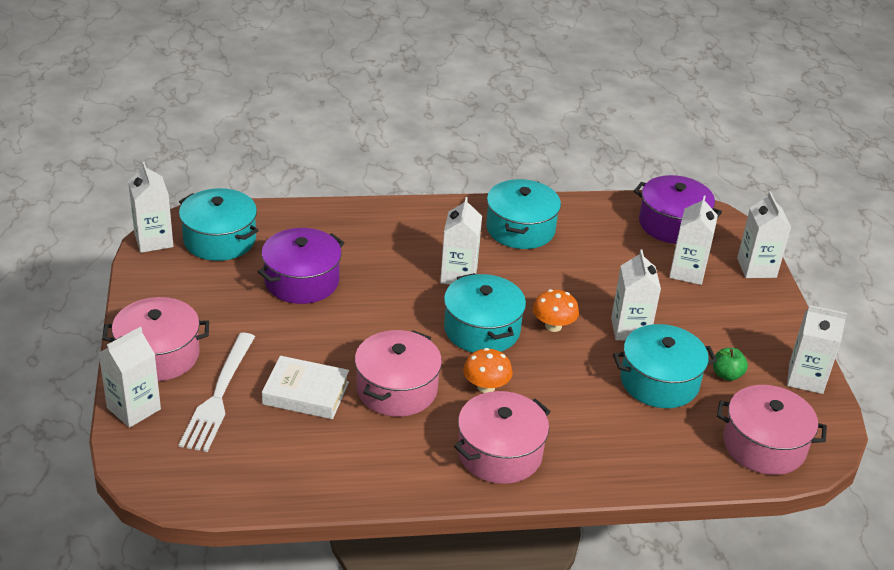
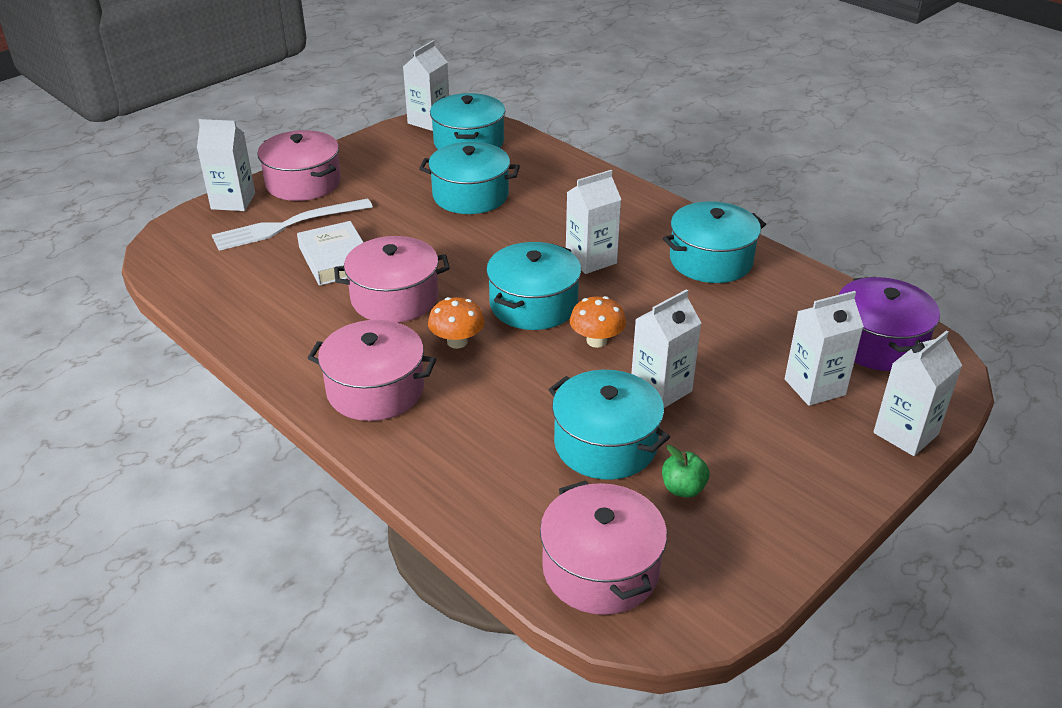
camera: 55 degrees right, 0 degrees up
purple pot [257,228,344,304] -> turquoise pot [419,142,520,214]
white carton [787,305,847,394] -> none

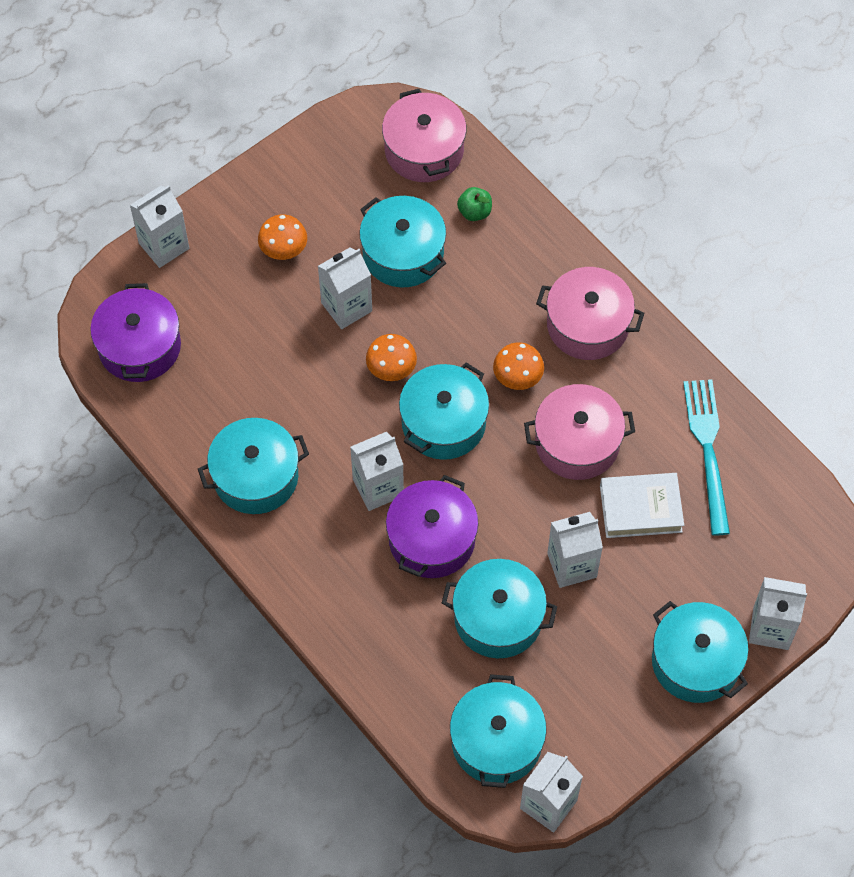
camera: 175 degrees left, 25 degrees up
white fork [212,198,373,251] -> none
pink pot [257,130,341,201] -> turquoise pot [652,601,749,703]
white book [297,221,364,286] -> white book turned 75 degrees counterclockwise [600,473,684,538]
green apple [662,445,709,498] -> green apple moved to [457,187,492,221]
white carton [785,291,864,406] -> white carton moved to [547,512,603,588]
none -> orange mushroom [258,214,307,260]
none -> purple pot [386,475,478,578]
none -> turquoise fork [683,379,730,535]

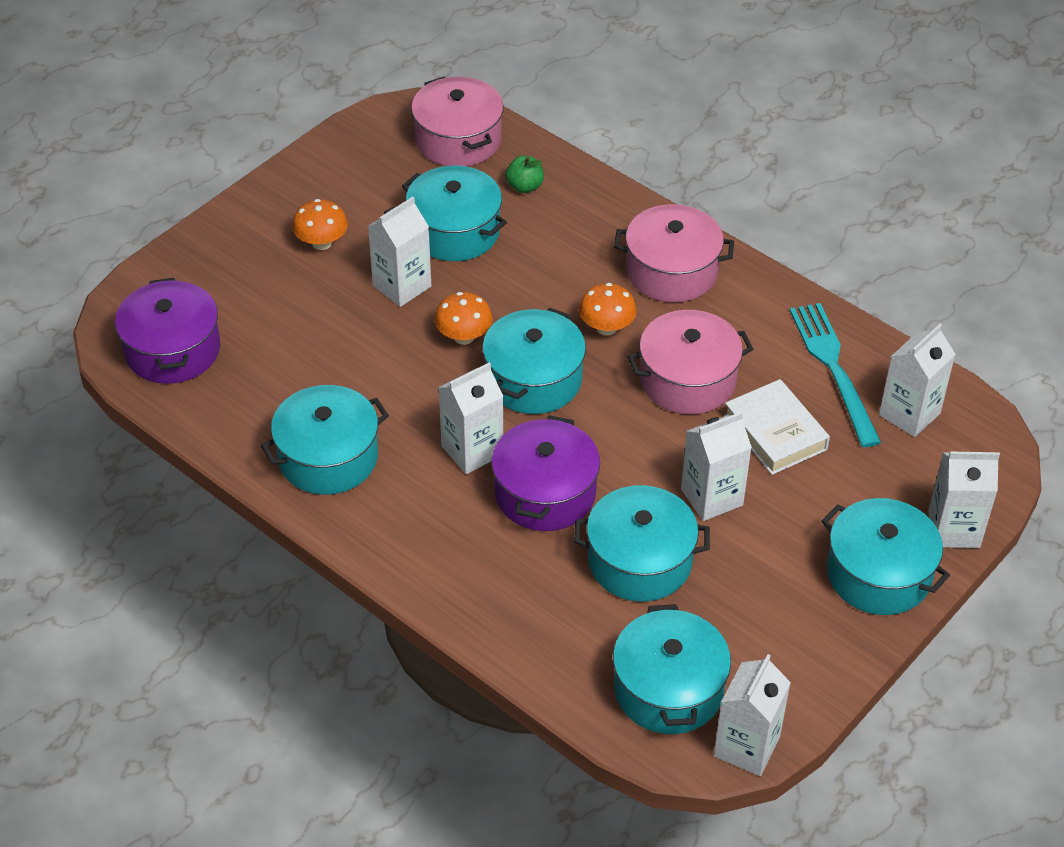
camera: 10 degrees left, 15 degrees down
white carton [130,185,189,268] -> white carton moved to [879,324,956,437]
white book [600,473,684,538] -> white book turned 75 degrees clockwise [724,379,830,475]

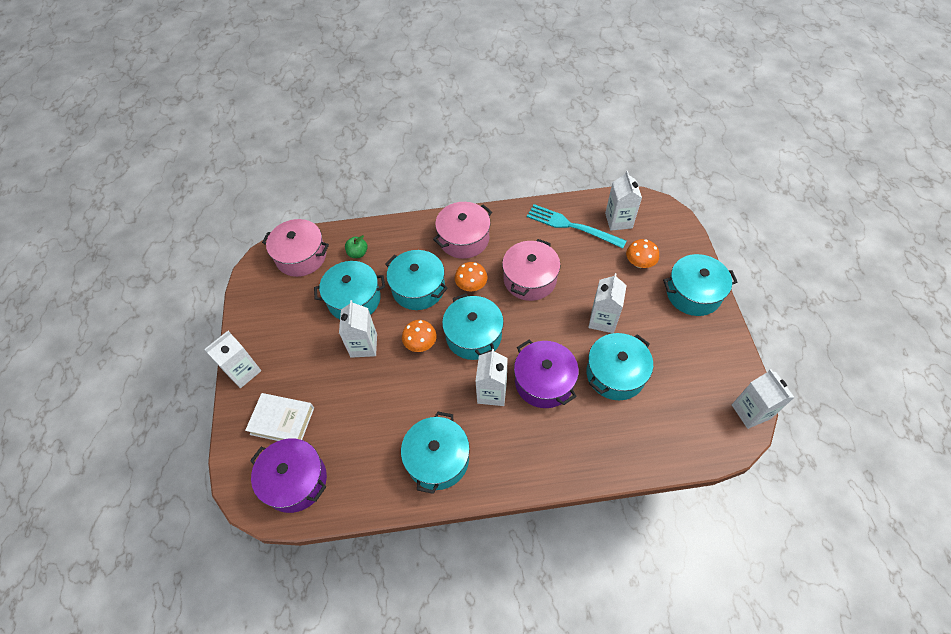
camera: 45 degrees left, 10 degrees up
orange mushroom [292,199,348,250] -> orange mushroom moved to [626,239,659,268]
turquoise pot [613,604,731,734] -> turquoise pot moved to [385,250,448,310]
white book [724,379,830,475] -> white book moved to [245,393,314,441]
white carton [928,451,1000,548] -> white carton moved to [204,331,261,388]

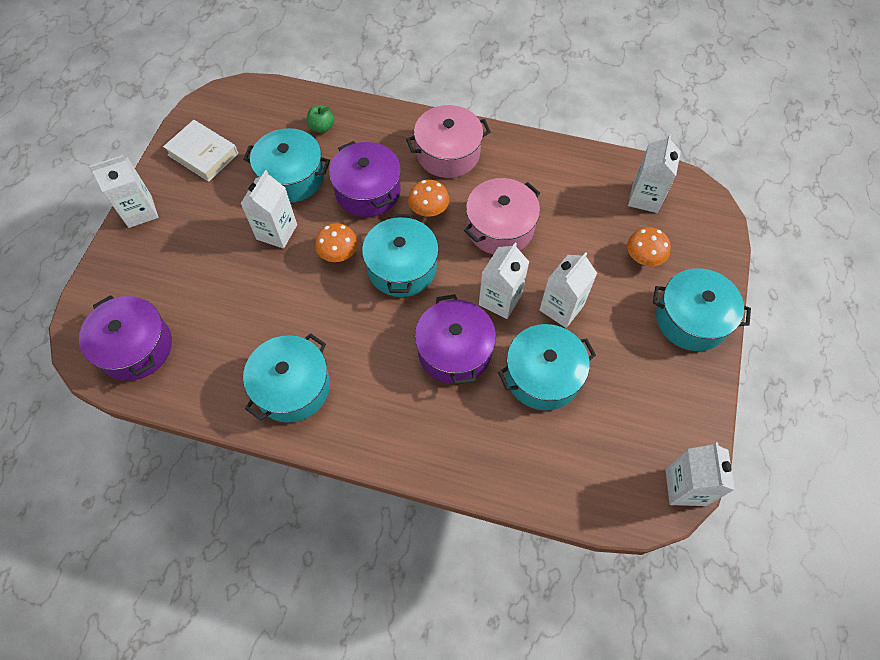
camera: 20 degrees right, 5 degrees up
white book [245,393,314,441] -> white book moved to [163,120,238,182]
pink pot [262,219,329,277] -> none
turquoise pot [385,250,448,310] -> purple pot [329,141,401,217]
white carton [475,349,508,406] -> white carton moved to [479,243,529,319]
turquoise fork [527,204,626,248] -> none

